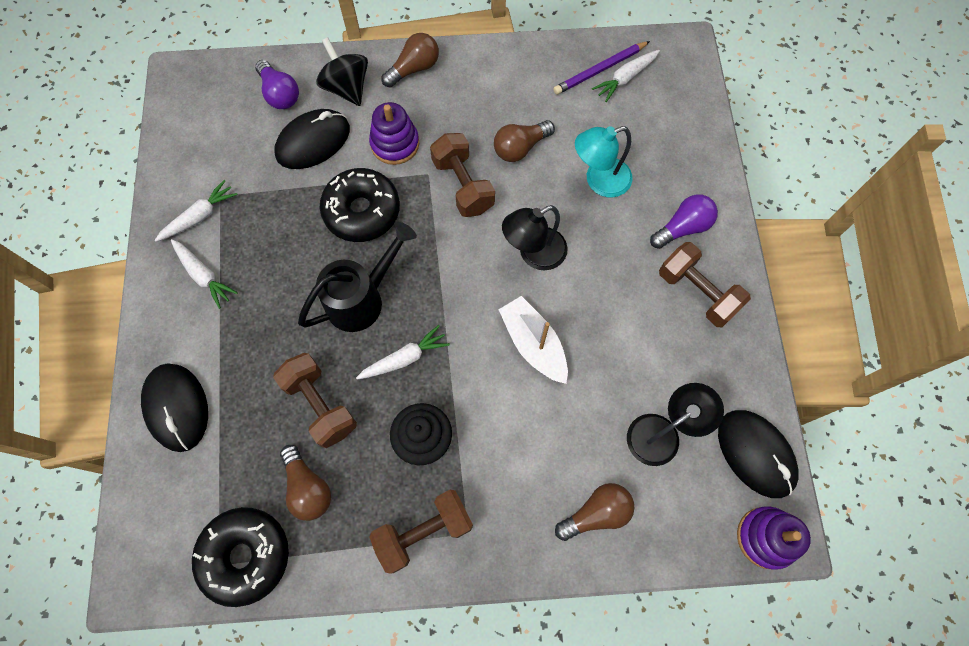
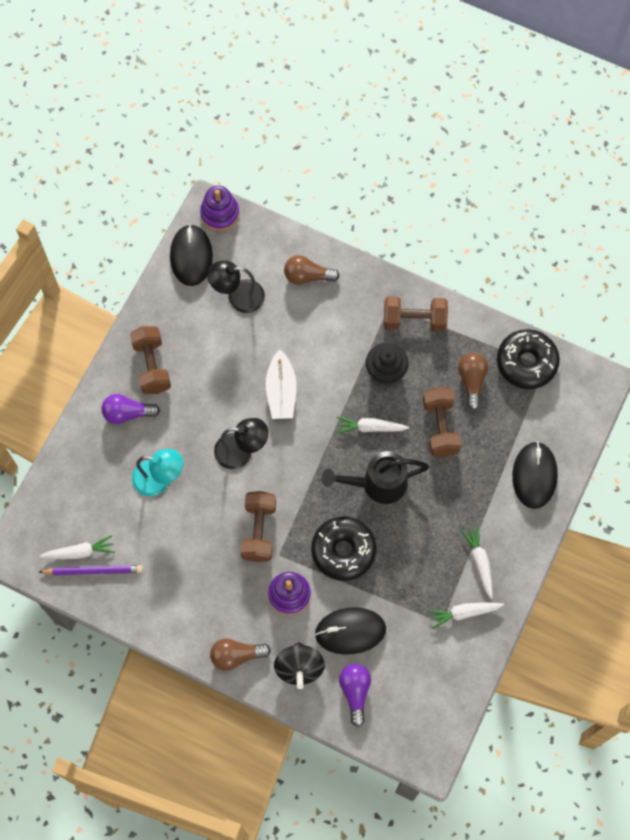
camera: 150 degrees left, 0 degrees up
brown light bulb [494,120,555,162] -> none

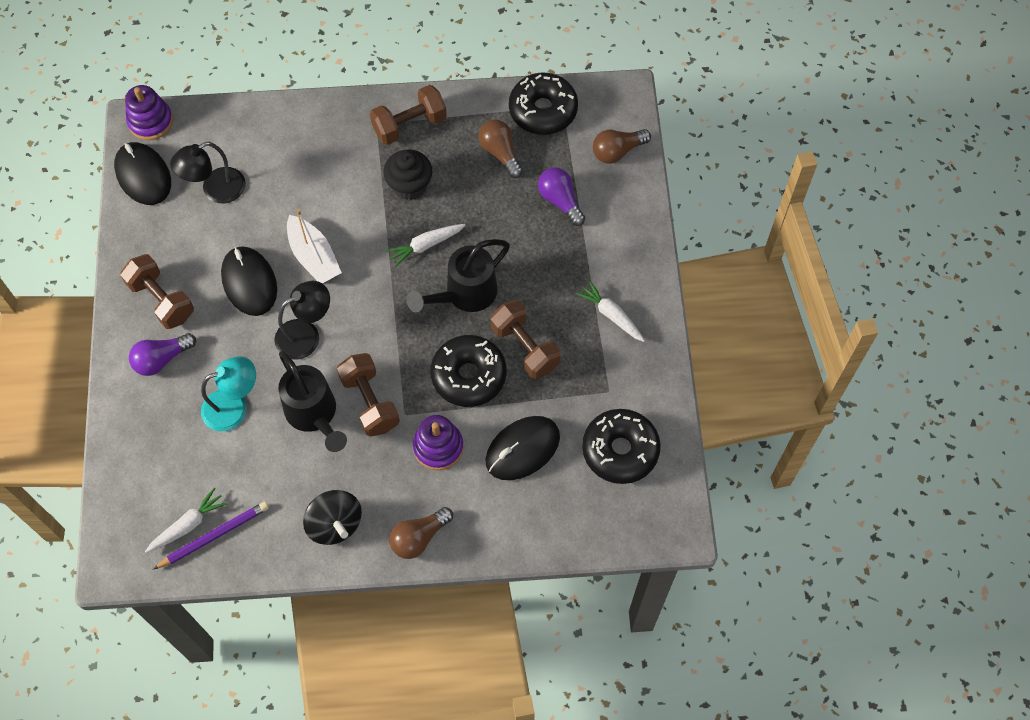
camera: 30 degrees left, 5 degrees down
black spinning top [274,642,325,689] -> black spinning top moved to [303,490,362,545]
brown light bulb [284,255,340,285] -> brown light bulb moved to [593,129,651,164]
purple light bulb [339,664,371,727] -> purple light bulb moved to [538,167,585,226]
brown dumbbell [423,387,461,457] -> brown dumbbell moved to [491,300,561,379]
white carrot [428,603,504,629] -> none
black mouse [512,441,558,509] -> black mouse moved to [221,246,277,316]
none -> black watering can [279,351,347,452]
none -> black donut [582,409,661,484]

